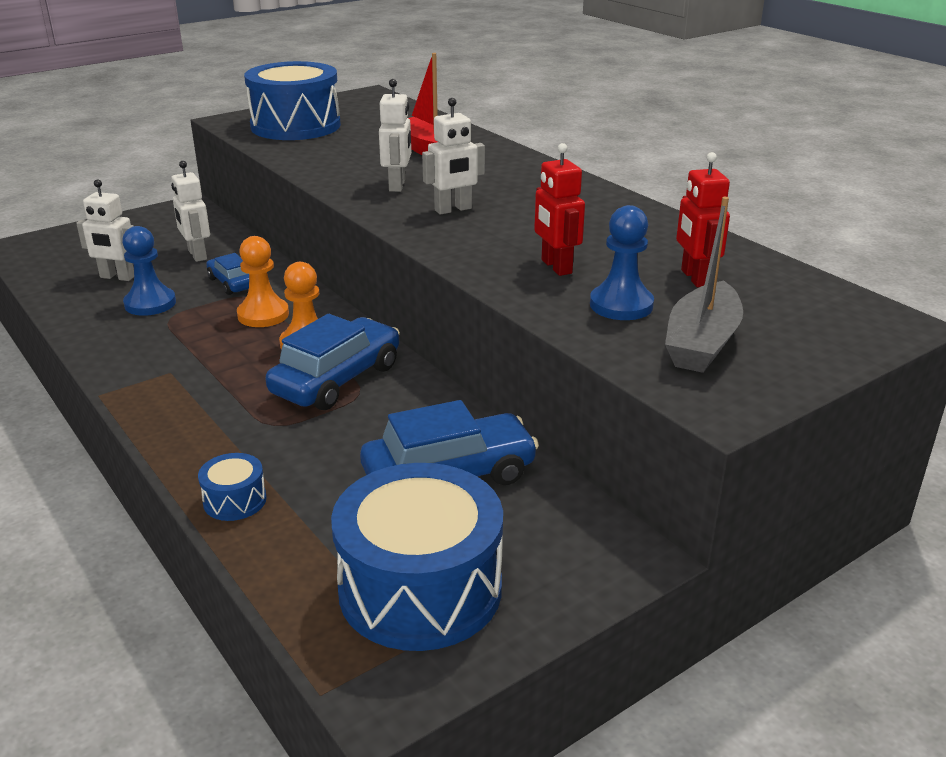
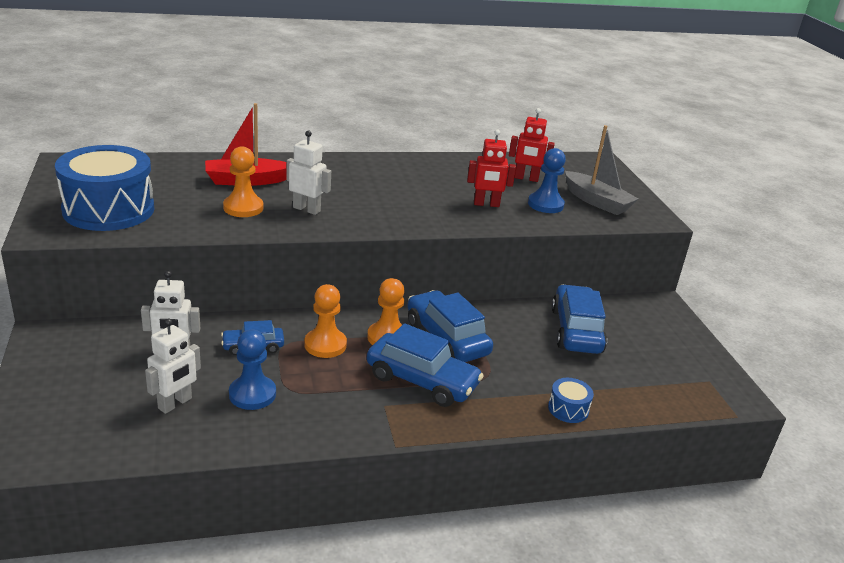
camera: 70 degrees left, 0 degrees up
blue drum [331,463,503,651] -> none
white robot [422,98,485,215] -> none
none -> orange pawn [223,146,263,217]
none -> blue car [367,323,484,407]

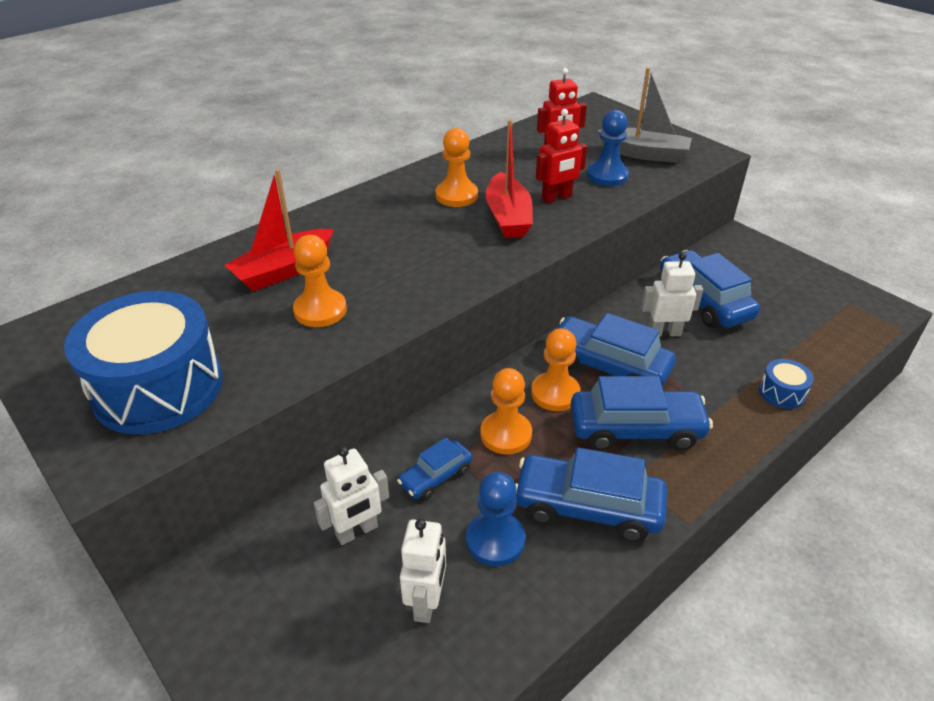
camera: 25 degrees left, 10 degrees up
white robot [286,130,331,215] -> white robot moved to [641,252,703,337]
none -> orange pawn [436,128,478,207]
none -> red boat [486,119,533,238]
none -> blue car [515,448,667,542]

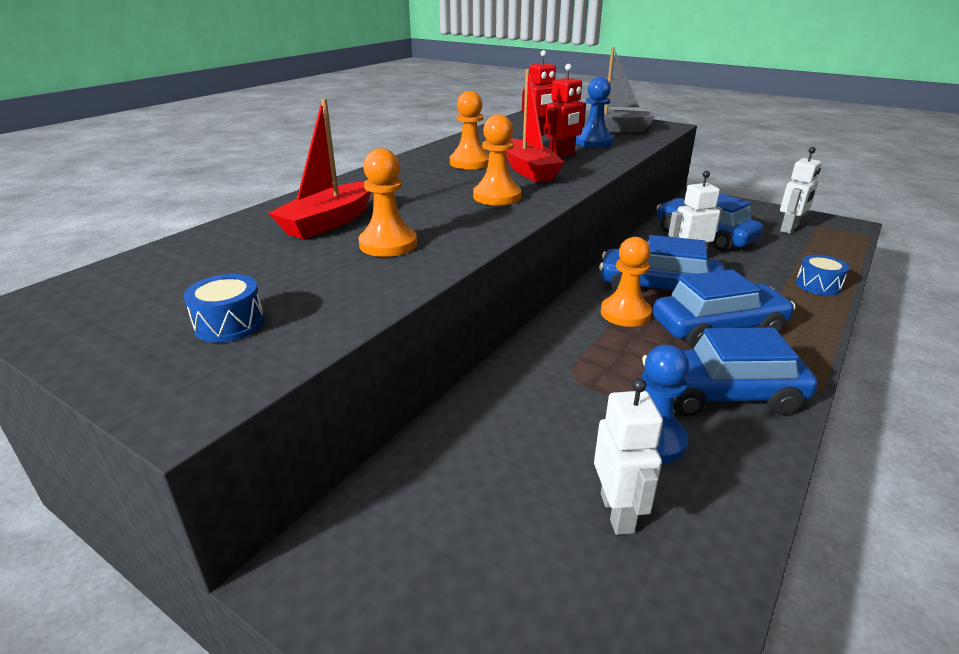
camera: 15 degrees left, 10 degrees down
blue drum [64,291,223,434] -> blue drum [184,274,264,343], size x0.43
white robot [314,447,389,545] -> white robot moved to [780,147,822,234]
blue car [397,437,473,500] -> none
orange pawn [480,368,532,455] -> orange pawn moved to [473,114,521,205]

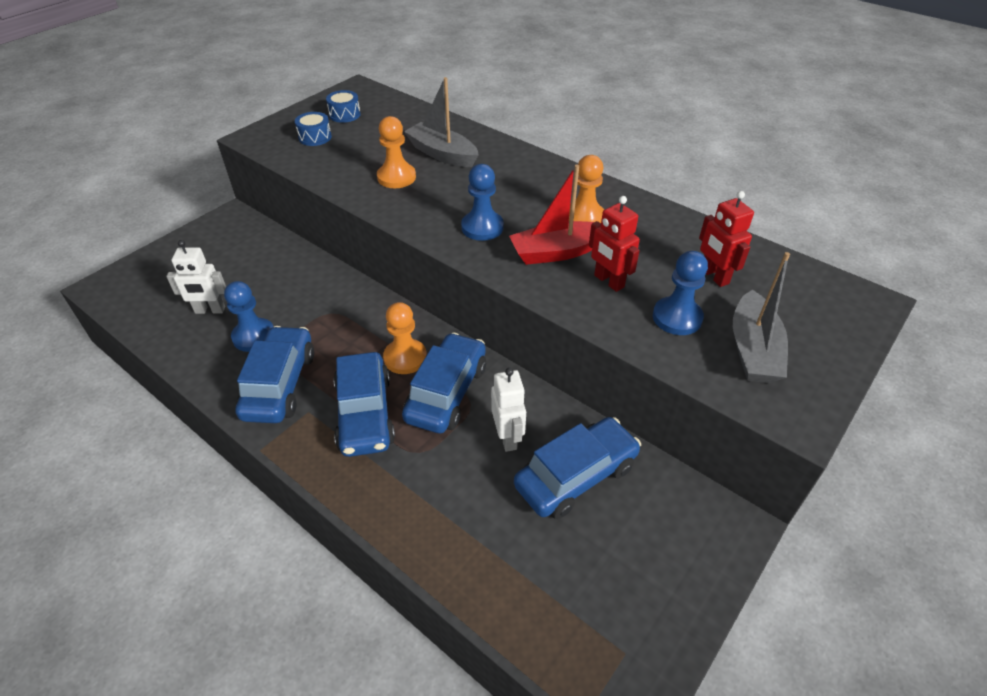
camera: 95 degrees right, 15 degrees up
red boat [268,98,371,240] -> grey boat [404,77,479,167]
orange pawn [473,114,521,205] -> blue pawn [461,164,504,241]
white robot [780,147,822,234] -> none
blue drum [796,255,849,296] -> blue drum moved to [326,90,361,123]

